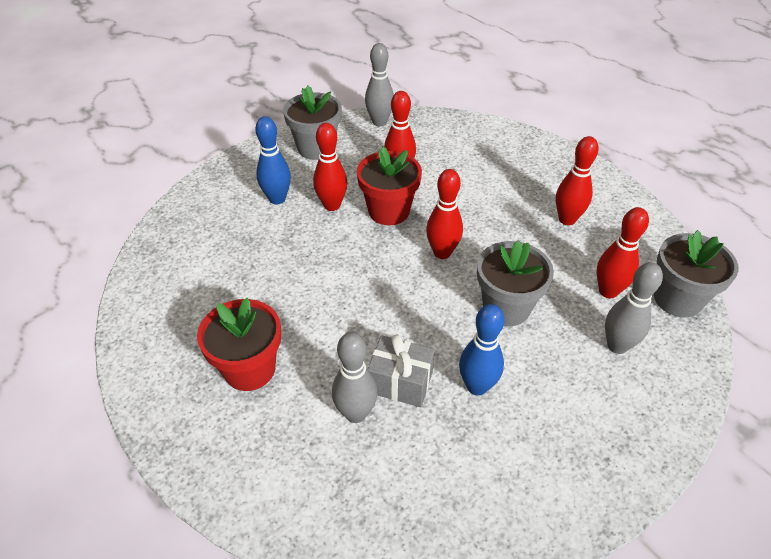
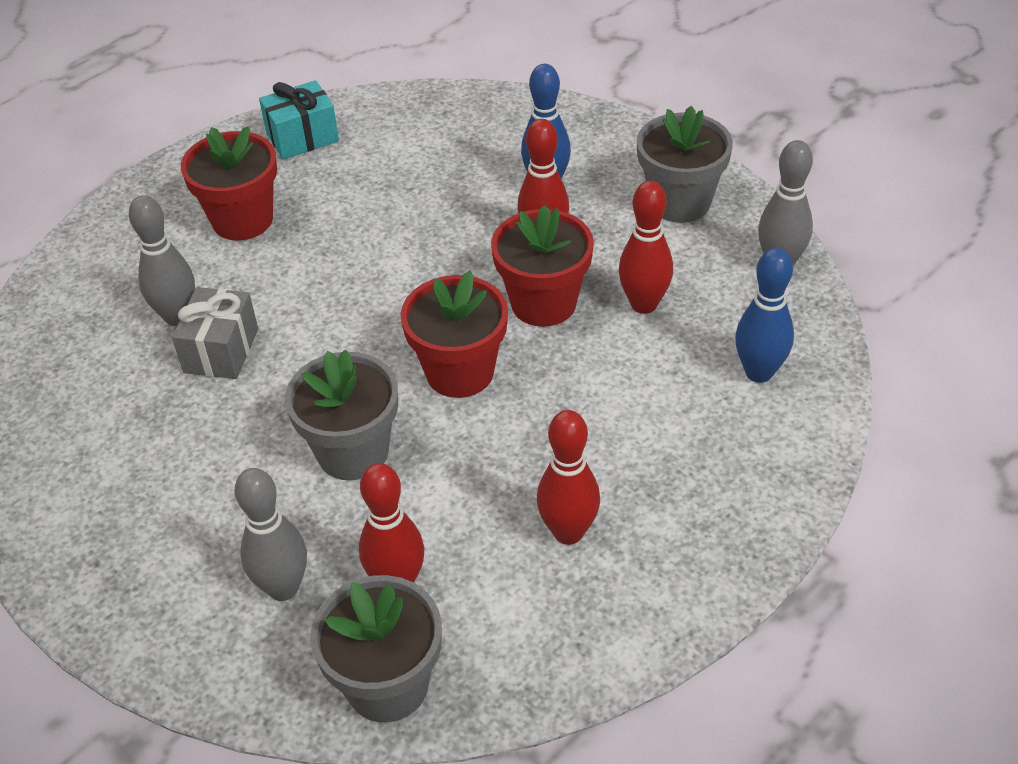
camera: 85 degrees right, 0 degrees up
red bowling pin [426,169,463,259] -> red flower pot [401,271,508,398]
blue bowling pin [459,304,505,396] -> blue bowling pin moved to [735,248,794,383]
none -> turquoise gift [259,80,339,159]

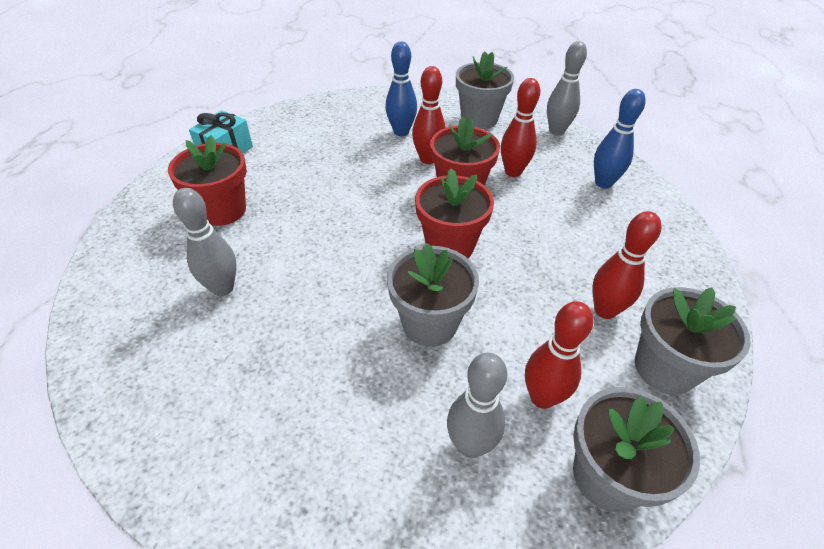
camera: 35 degrees left, 0 degrees up
grey gift [172,287,258,379] -> none
none -> grey flower pot [635,287,751,395]

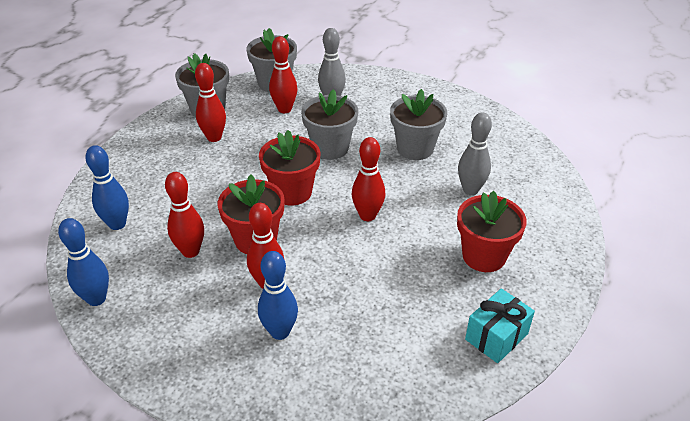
camera: 165 degrees left, 5 degrees down
grey flower pot [456,51,514,129] -> grey flower pot moved to [390,89,447,160]
grey bowling pin [547,41,587,135] -> blue bowling pin [58,218,109,306]
none -> red bowling pin [352,137,385,221]

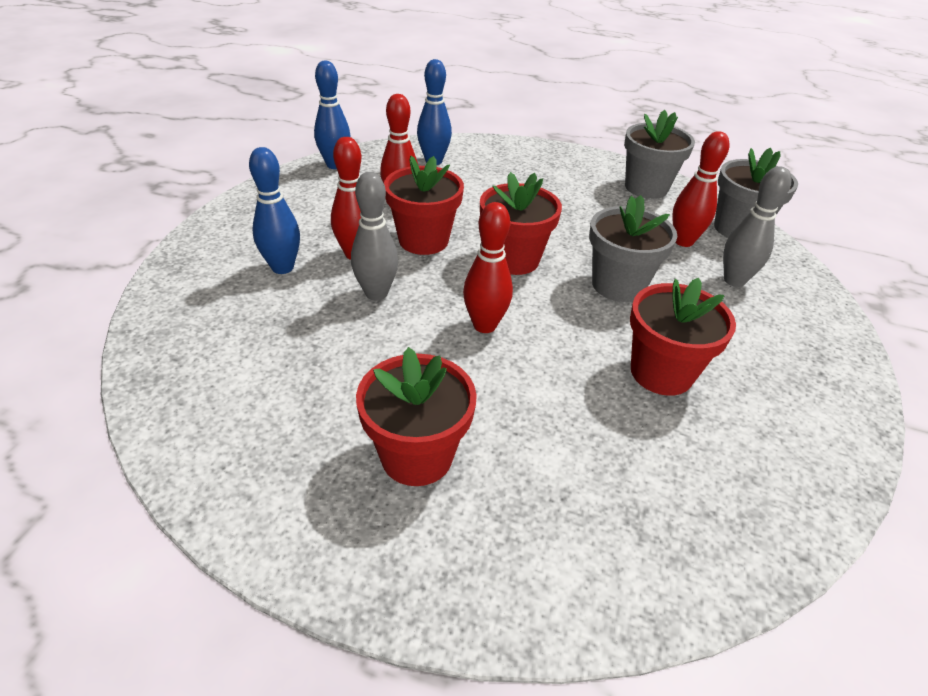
camera: 80 degrees right, 0 degrees up
red bowling pin [195,63,226,142] -> none
grey flower pot [390,89,447,160] -> red flower pot [630,278,736,396]
grey bowling pin [458,112,492,195] -> grey bowling pin moved to [351,172,398,301]
turquoise gift [465,288,535,363] -> none

